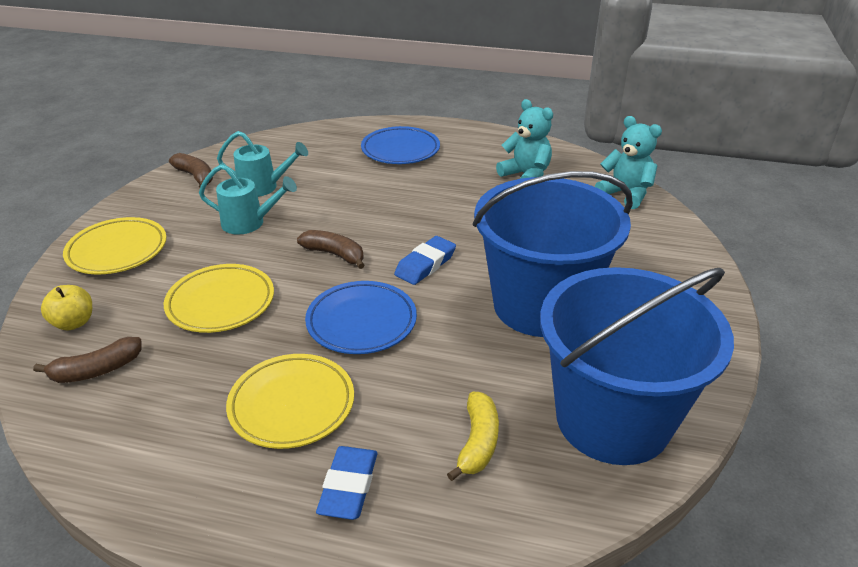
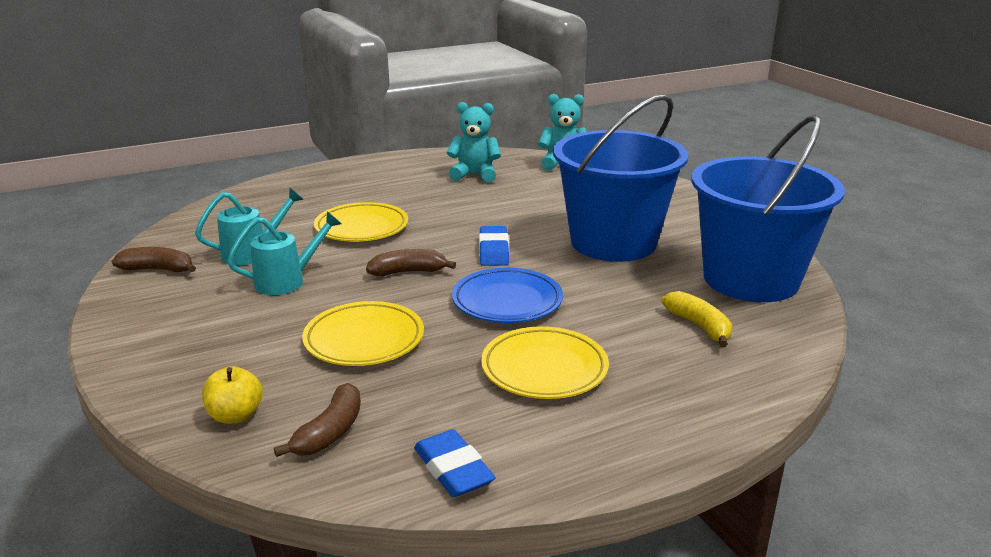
camera: 40 degrees left, 10 degrees down
yellow plate [63,217,167,275] -> yellow plate moved to [314,202,408,242]
blue eraser [316,446,377,520] -> blue eraser moved to [414,429,496,497]
blue plate [361,126,440,164] -> none

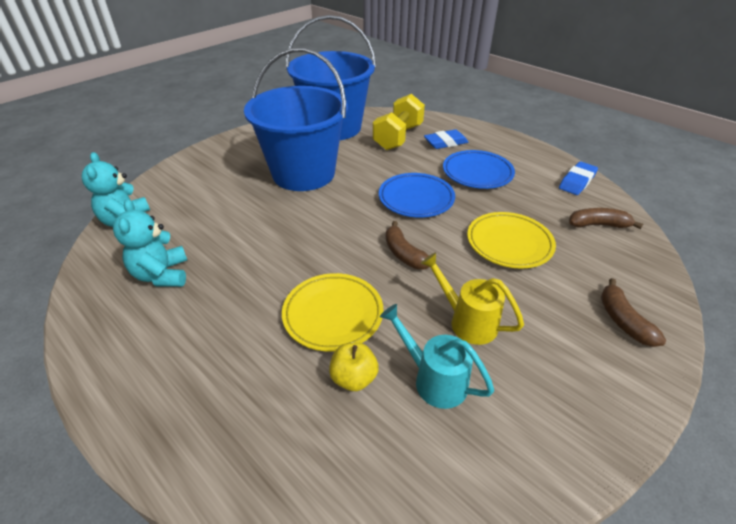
camera: 110 degrees left, 15 degrees up
brown banana [112,247,196,272] -> brown banana moved to [601,278,666,347]
yellow apple [202,366,263,424] -> yellow apple moved to [329,343,379,391]
turquoise watering can [227,211,342,295] -> yellow watering can [420,253,524,345]
blue eraser [479,226,509,266] -> blue eraser moved to [424,129,468,149]
yellow plate [481,326,609,399] -> blue plate [443,150,515,189]
yellow banana [661,291,732,347] -> yellow dumbbell [373,94,425,150]

